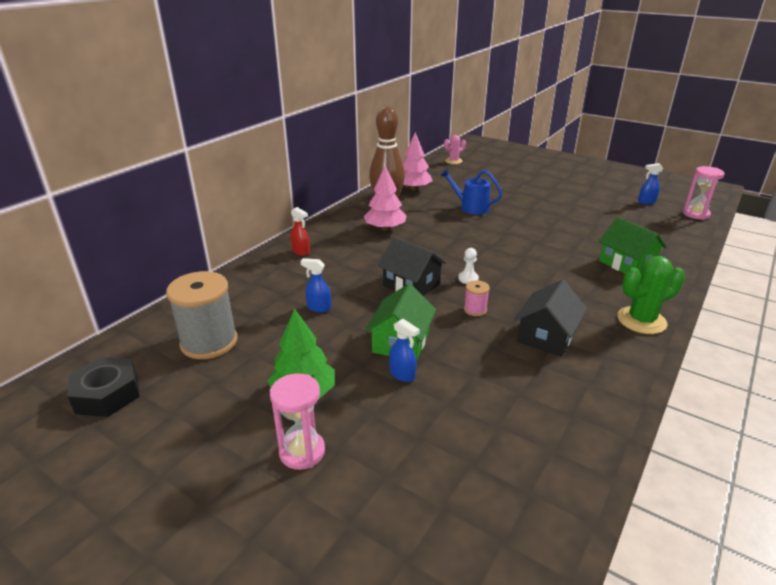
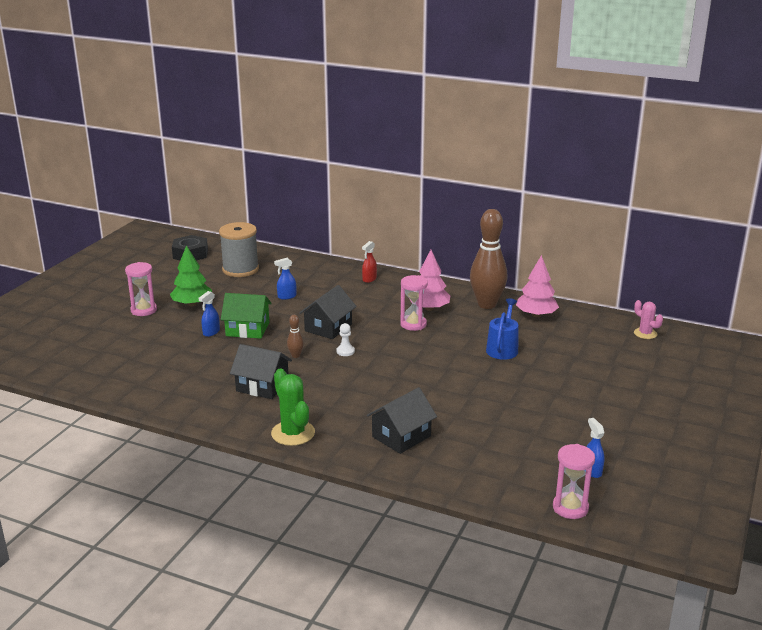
camera: 80 degrees right, 5 degrees down
blue spray bottle [301,258,331,312] -> blue spray bottle turned 120 degrees counterclockwise [274,258,296,300]
pink spool [464,280,490,316] -> brown bowling pin [287,315,304,358]
green house [598,217,667,274] -> black house [367,387,437,454]
none -> pink hourglass [400,275,428,331]

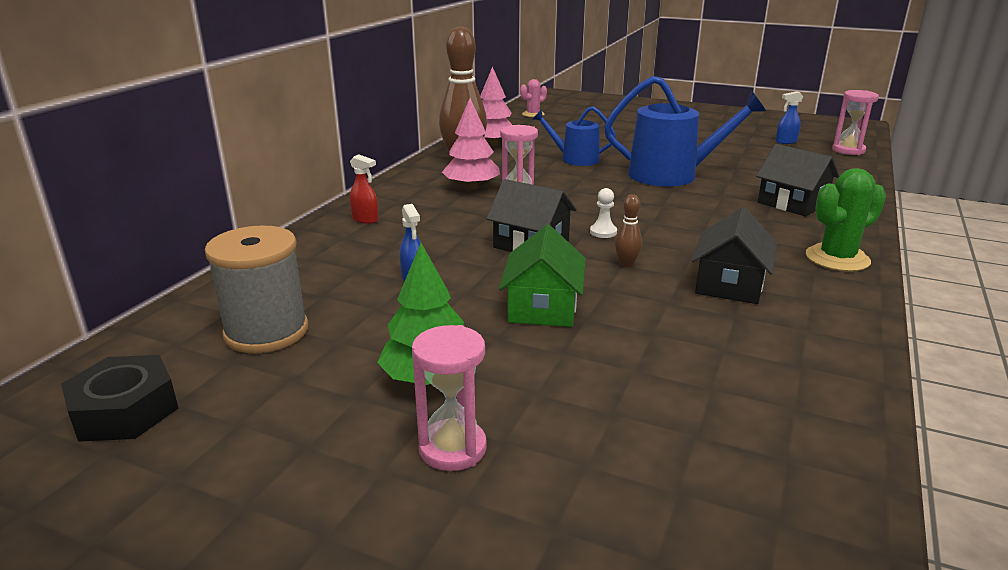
camera: 90 degrees left, 0 degrees up
blue spray bottle [199,291,220,337] -> none
none -> blue watering can [604,76,766,186]

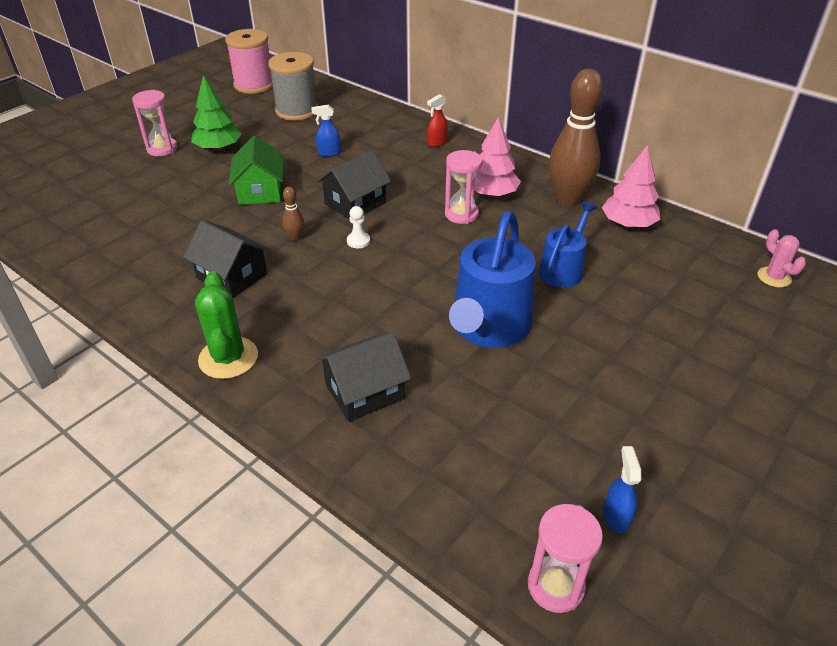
camera: 105 degrees right, 15 degrees up
black nut [61,355,178,442] -> pink spool [225,29,273,94]
green house [499,225,586,327] -> green house turned 60 degrees clockwise [229,136,283,205]

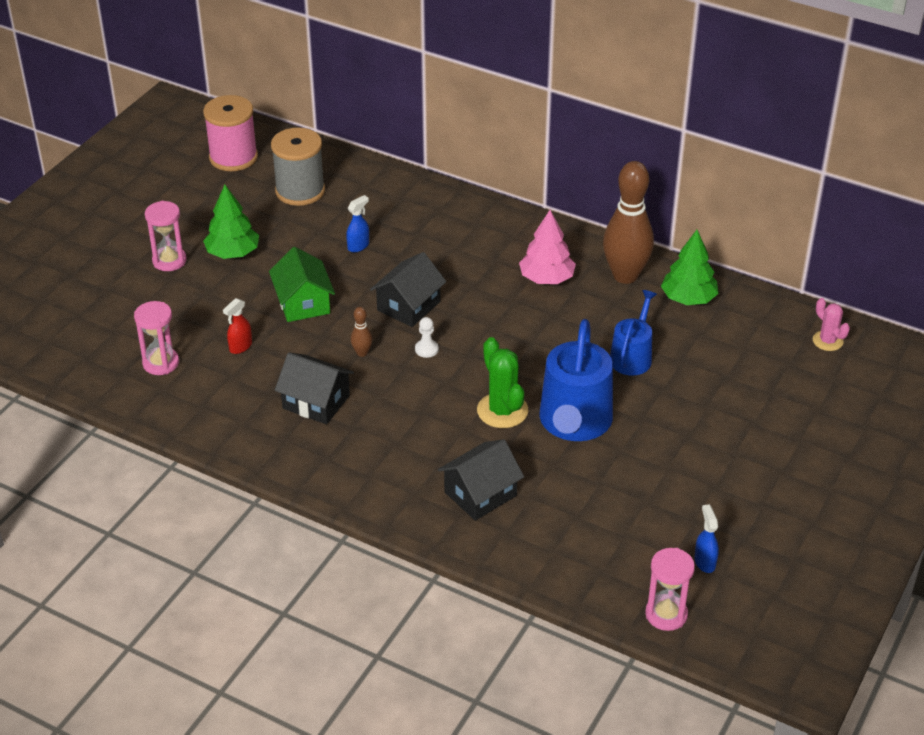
camera: 10 degrees left, 0 degrees up
green cactus [195,271,258,379] -> green cactus moved to [477,337,528,428]
blue spray bottle [311,105,341,157] -> blue spray bottle turned 150 degrees clockwise [346,195,369,252]
red spray bottle [427,94,448,147] -> red spray bottle moved to [223,298,252,354]
pink hourglass [445,150,482,224] -> pink hourglass moved to [134,301,179,375]
pink tree [602,145,660,228] -> green tree [661,230,719,305]

